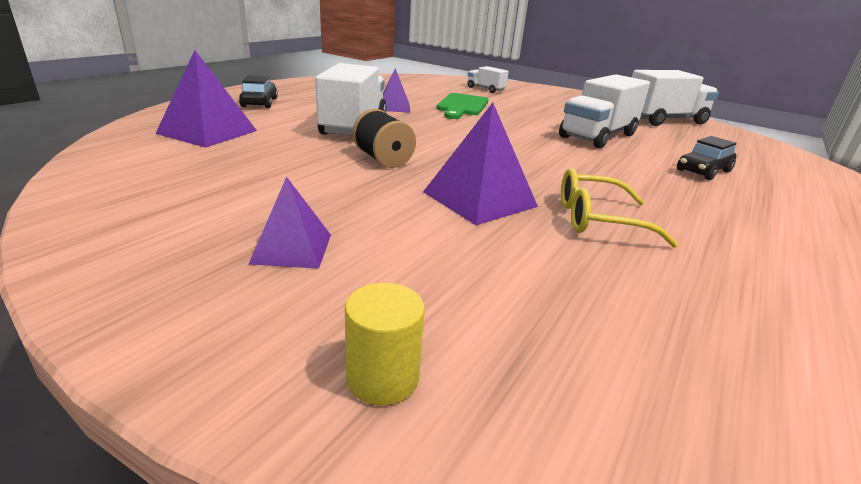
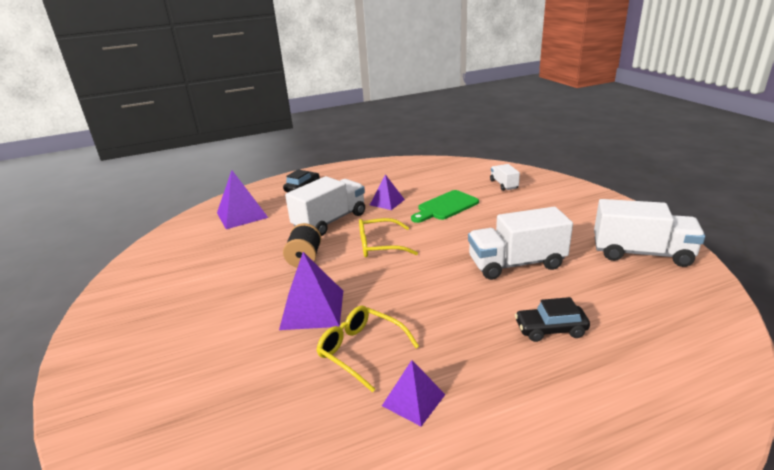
camera: 40 degrees right, 0 degrees up
purple pyramid [248,176,331,269] -> purple pyramid moved to [382,360,445,426]
yellow cylinder [345,283,425,406] -> none
none -> yellow glasses [359,218,418,258]

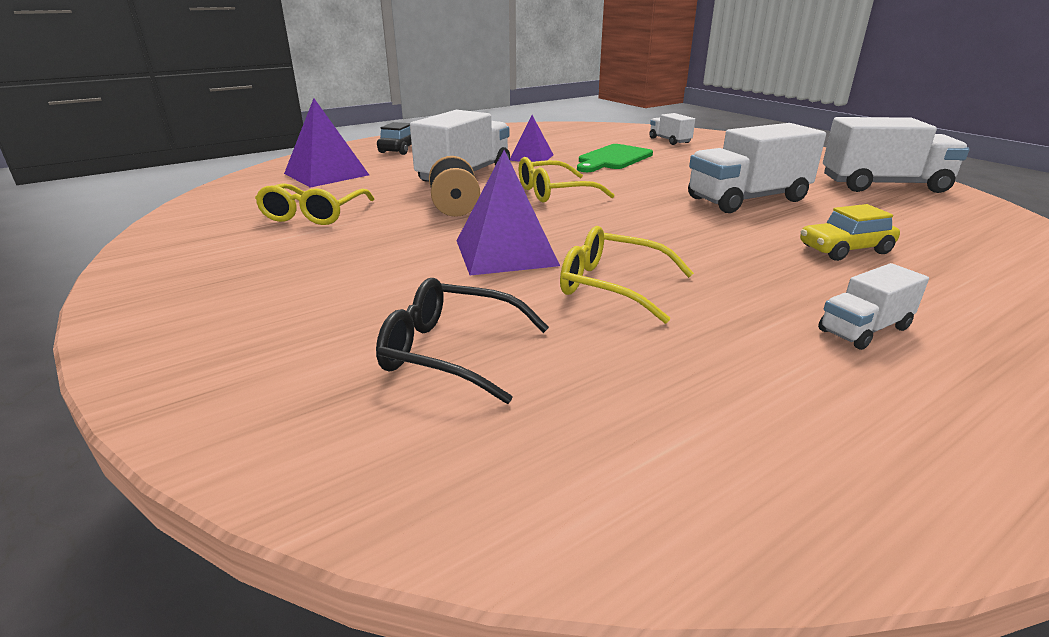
camera: 15 degrees left, 0 degrees up
purple pyramid [382,360,445,426] -> none
black car [515,297,590,342] -> yellow car [800,204,900,261]
none -> yellow glasses [255,183,375,225]
none -> black glasses [376,278,549,404]
none -> white truck [818,263,929,350]

